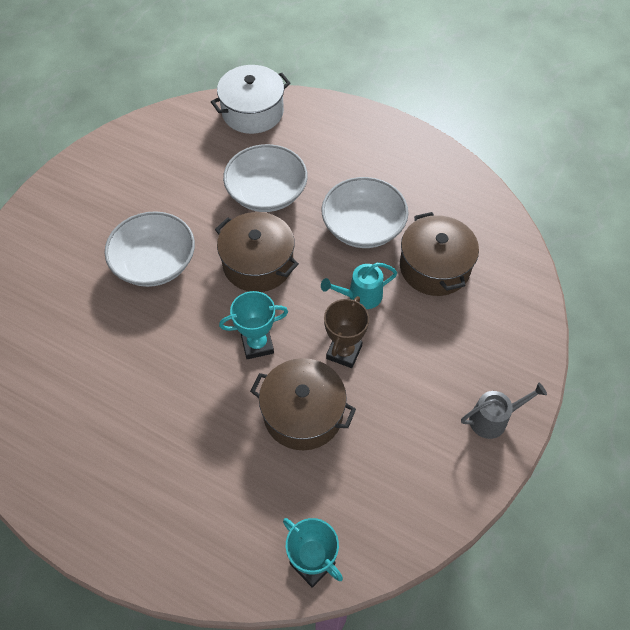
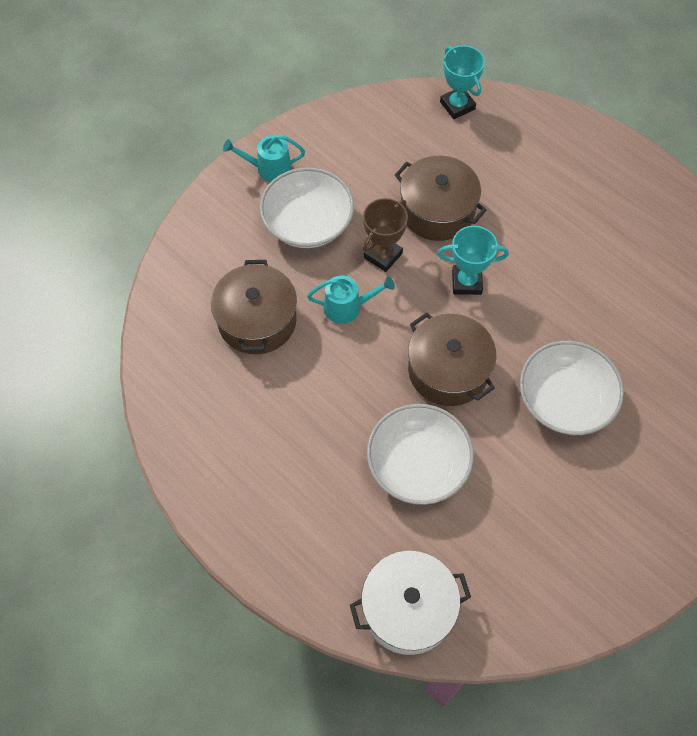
camera: 165 degrees left, 5 degrees up
white bowl [321,177,408,248] -> white bowl moved to [260,168,354,248]
grey watering can [461,382,547,439] -> turquoise watering can [223,135,305,182]

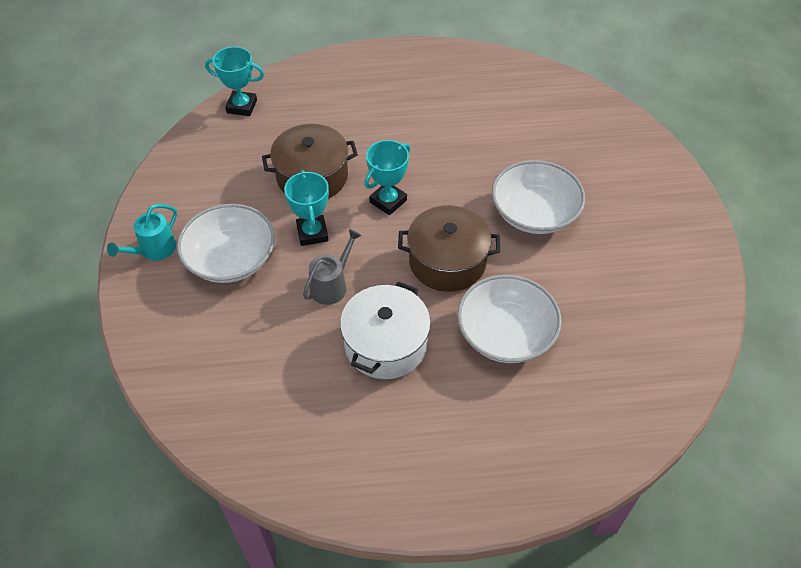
camera: 50 degrees left, 10 degrees down
brown pot [211,260,297,354] -> none
turquoise watering can [307,275,395,324] -> grey watering can [303,229,362,305]
white pot [350,551,471,655] -> white pot moved to [340,282,431,379]
brown trophy [363,198,408,272] -> turquoise trophy [284,170,329,246]

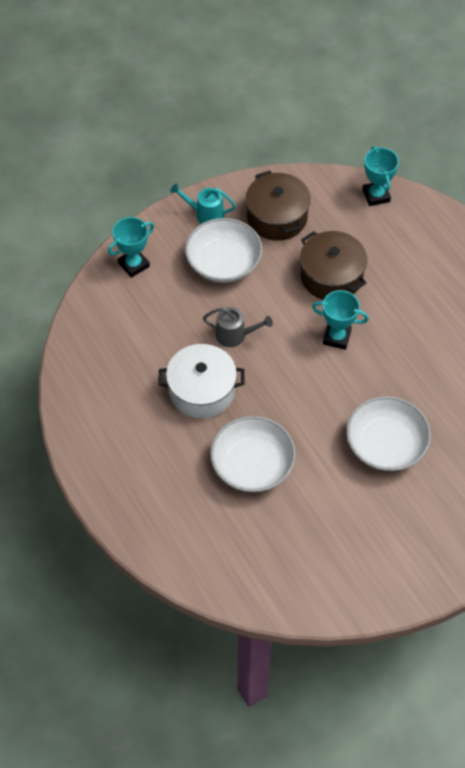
camera: 65 degrees right, 5 degrees up
turquoise trophy [284,170,329,246] -> turquoise trophy moved to [108,217,154,278]
brown pot [398,205,500,292] -> brown pot moved to [245,171,311,241]

